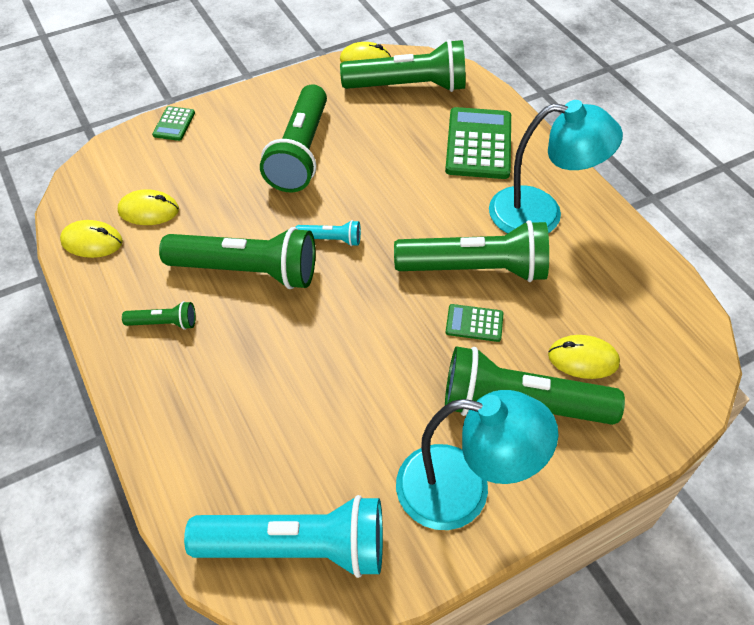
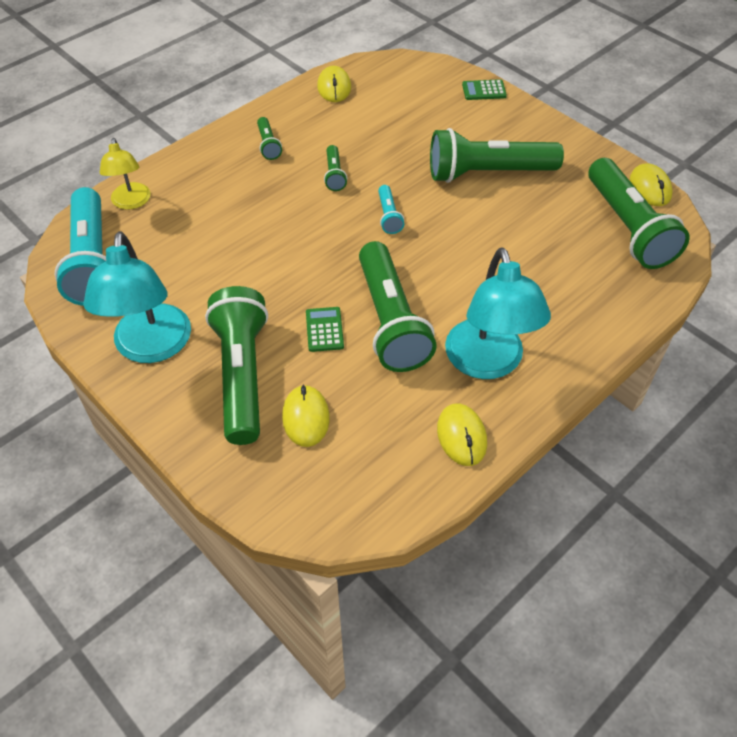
camera: 75 degrees right, 0 degrees up
yellow mouse [118,189,179,225] -> yellow mouse moved to [437,404,487,466]
green flashlight [159,227,316,289] -> green flashlight [324,145,347,191], size x0.44
green calculator [445,107,511,179] -> none
none -> yellow lamp [100,138,151,210]

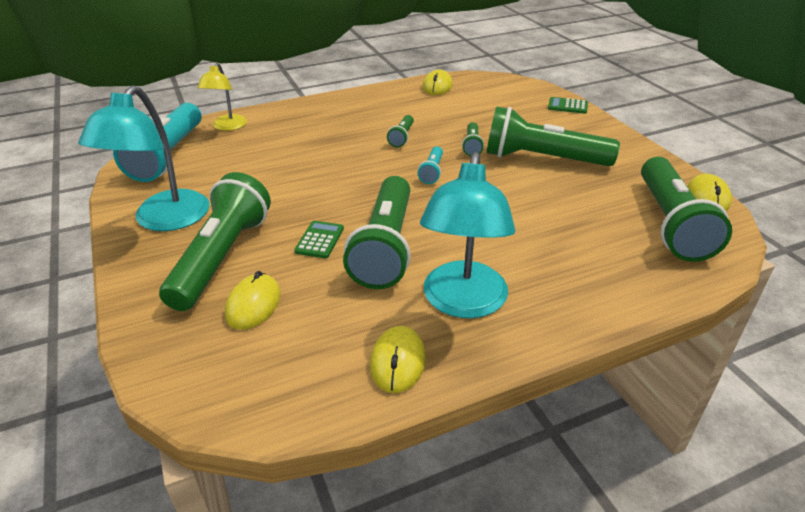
camera: 20 degrees right, 15 degrees down
green flashlight [257,117,282,160] -> green flashlight moved to [462,122,484,156]

